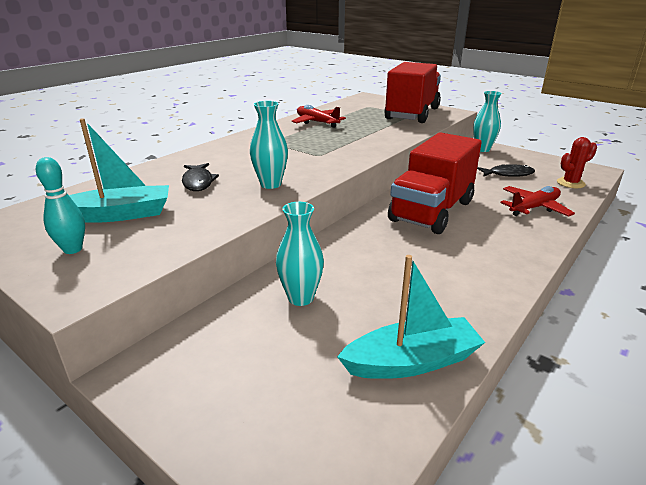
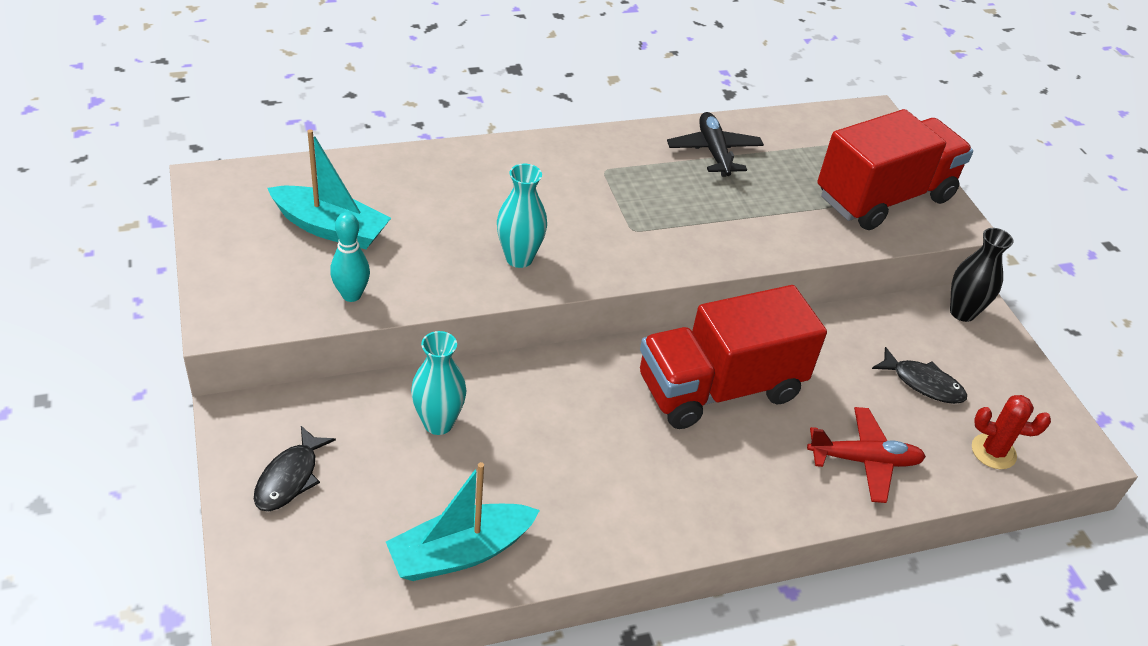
camera: 30 degrees right, 15 degrees up
turquoise bowling pin [36,157,85,254] -> turquoise bowling pin moved to [330,212,370,302]
black fish [182,163,219,191] -> black fish moved to [254,426,336,511]
red plane [292,105,346,128] -> black plane [667,112,764,177]
turquoise boat [337,255,485,379] -> turquoise boat turned 135 degrees clockwise [386,462,540,581]
turquoise vase [473,91,502,152] -> black vase [950,228,1013,322]

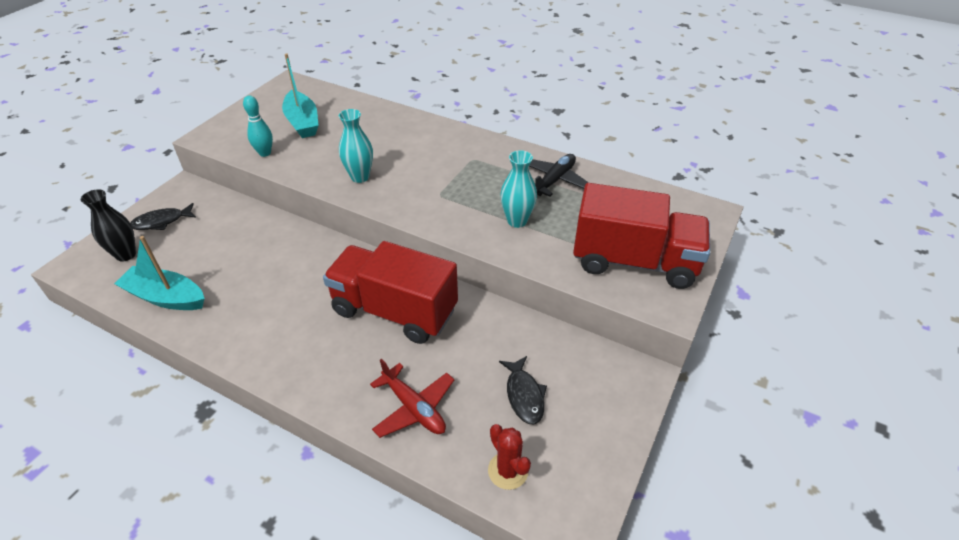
camera: 50 degrees right, 0 degrees up
turquoise vase [411,331,467,435] -> turquoise vase moved to [500,150,537,228]
black vase [950,228,1013,322] -> black vase moved to [81,189,136,262]

